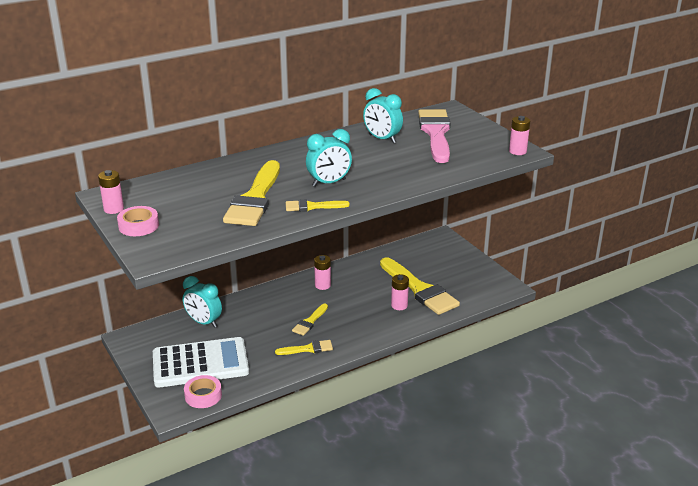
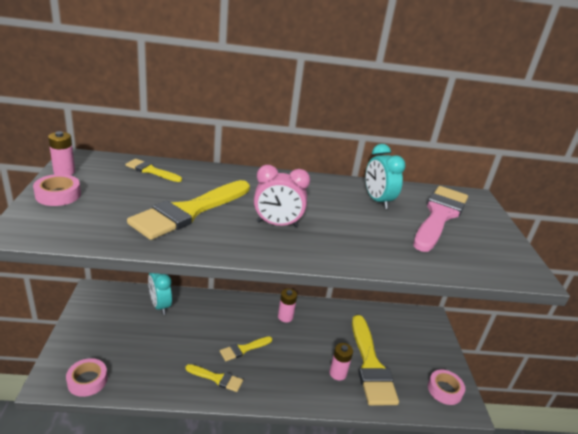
camera: 25 degrees right, 0 degrees up
white calculator [153,337,249,388] -> none
yellow brush [286,199,350,211] -> yellow brush moved to [125,159,182,182]
turquoise clock [306,129,352,186] -> pink clock [254,165,310,227]
pink battery [509,116,530,155] -> none
none -> pink tape [428,370,465,405]

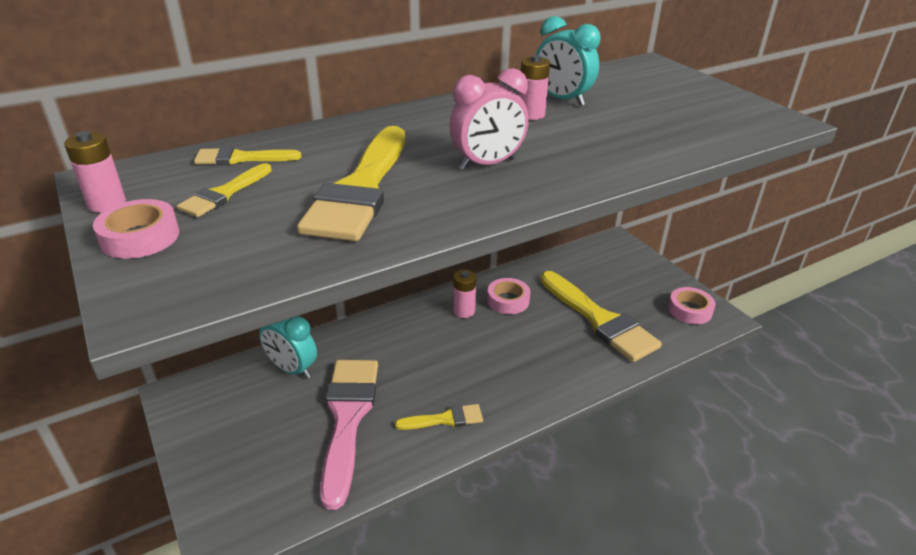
camera: 25 degrees left, 5 degrees up
pink tape [66,358,108,397] -> pink tape moved to [487,278,530,314]
yellow brush [220,336,272,361] -> yellow brush moved to [177,163,272,217]
pink battery [329,343,353,381] -> pink battery moved to [519,55,550,120]
pink brush [413,186,468,252] -> pink brush moved to [320,360,378,510]

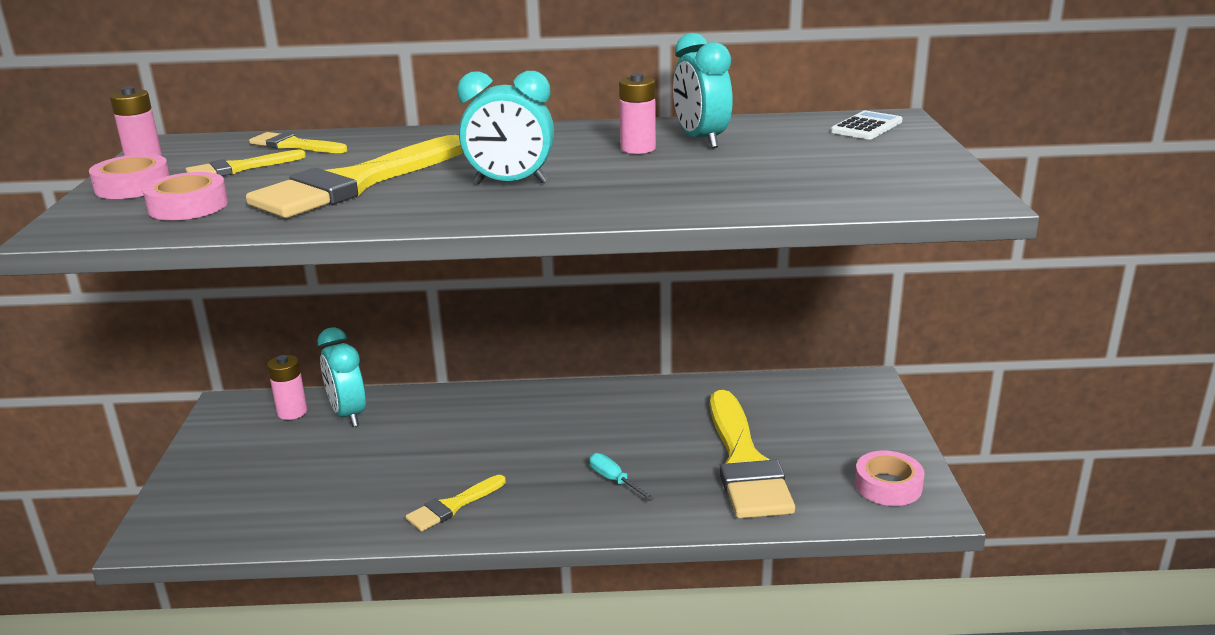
camera: 30 degrees right, 10 degrees down
pink brush [320,360,378,510] -> none
yellow brush [395,404,483,430] -> yellow brush turned 120 degrees clockwise [406,475,506,531]
pink clock [450,68,529,170] -> turquoise clock [457,71,554,184]
pink battery [453,270,476,318] -> pink battery moved to [267,355,307,420]
pink tape [487,278,530,314] -> pink tape moved to [143,172,228,220]
none -> turquoise screwdriver [589,453,655,501]
none -> white calculator [831,111,903,139]

